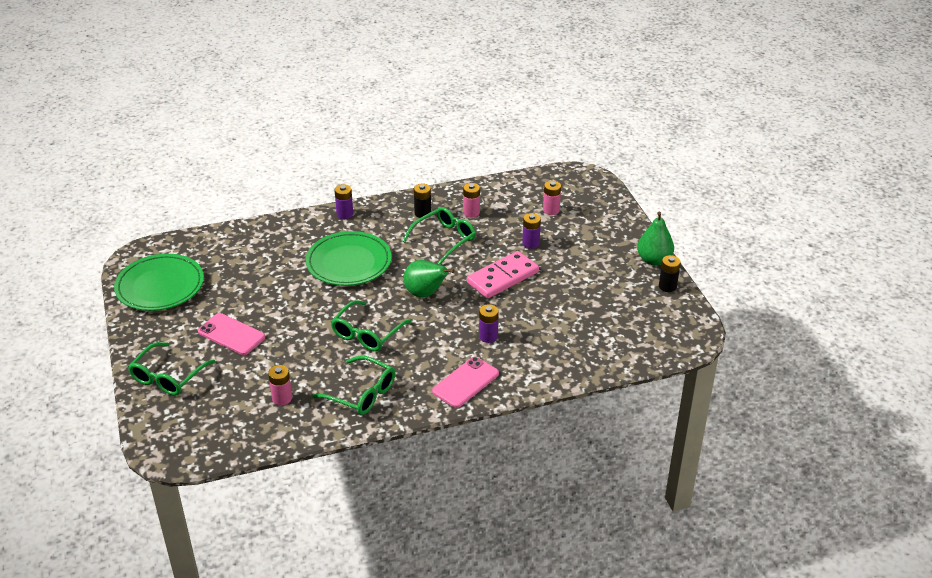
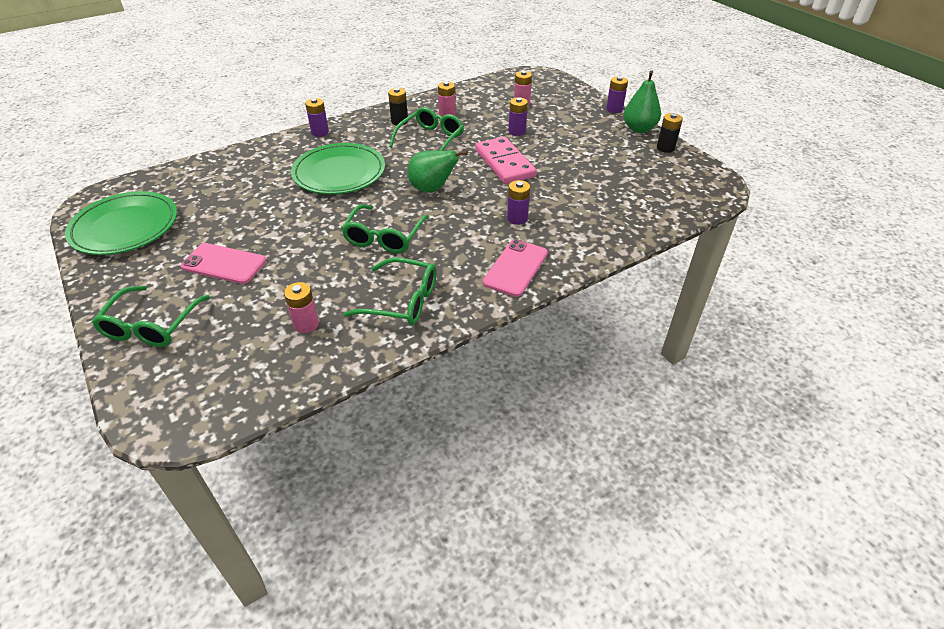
camera: 15 degrees left, 5 degrees up
pink domino [467,251,539,298] -> pink domino turned 60 degrees counterclockwise [475,137,537,184]
none -> purple battery [606,76,628,113]

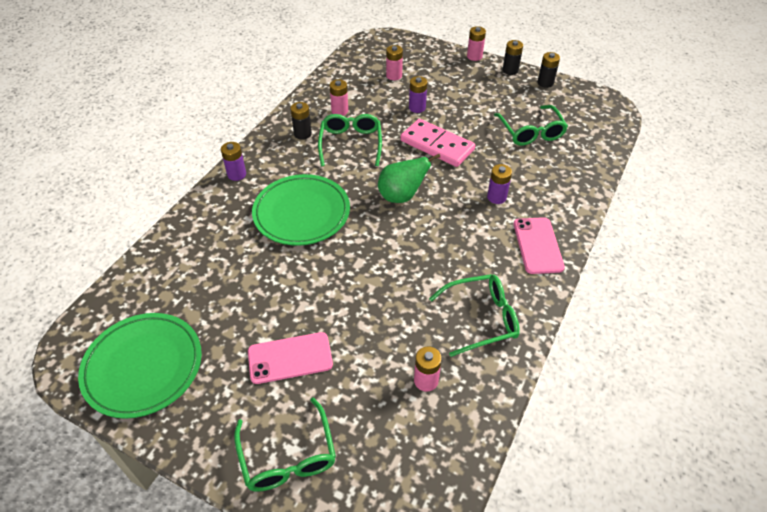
camera: 30 degrees left, 5 degrees up
green glasses [341,204,429,253] -> green glasses moved to [494,105,568,146]
purple battery [606,76,628,113] -> pink battery [467,26,486,61]
green pear [624,70,661,133] -> black battery [503,40,523,75]

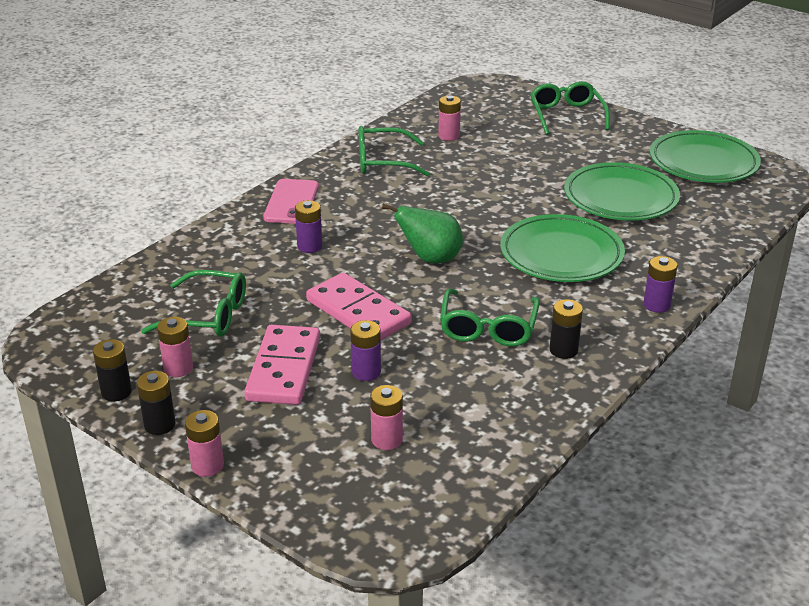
camera: 170 degrees left, 15 degrees down
pink phone [248,332,333,384] -> none
pink battery [329,79,348,116] -> pink battery moved to [157,317,193,377]
green glasses [494,105,568,146] -> green glasses turned 105 degrees clockwise [141,270,246,337]
none -> pink domino [244,325,320,405]
none -> green plate [564,162,680,221]

